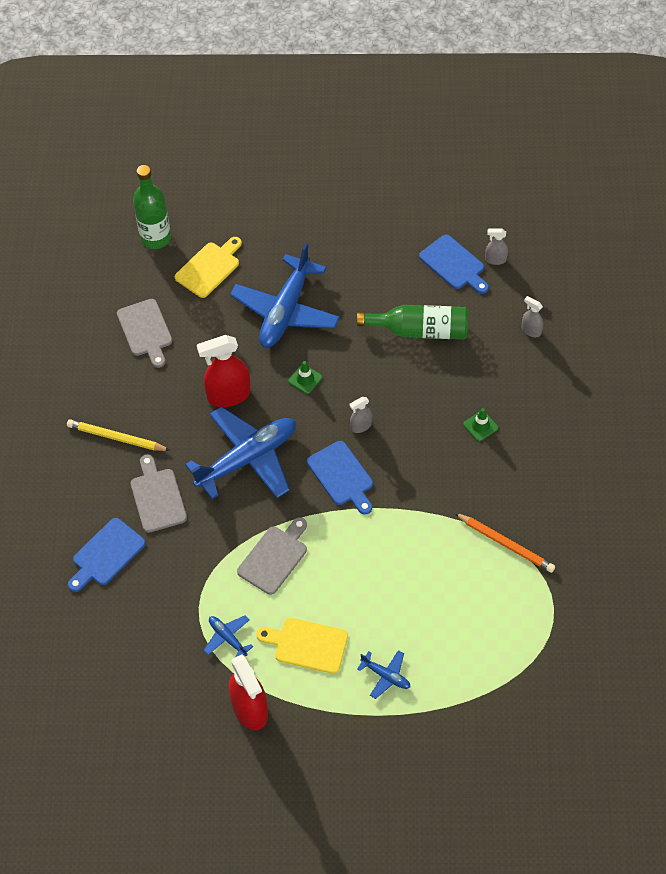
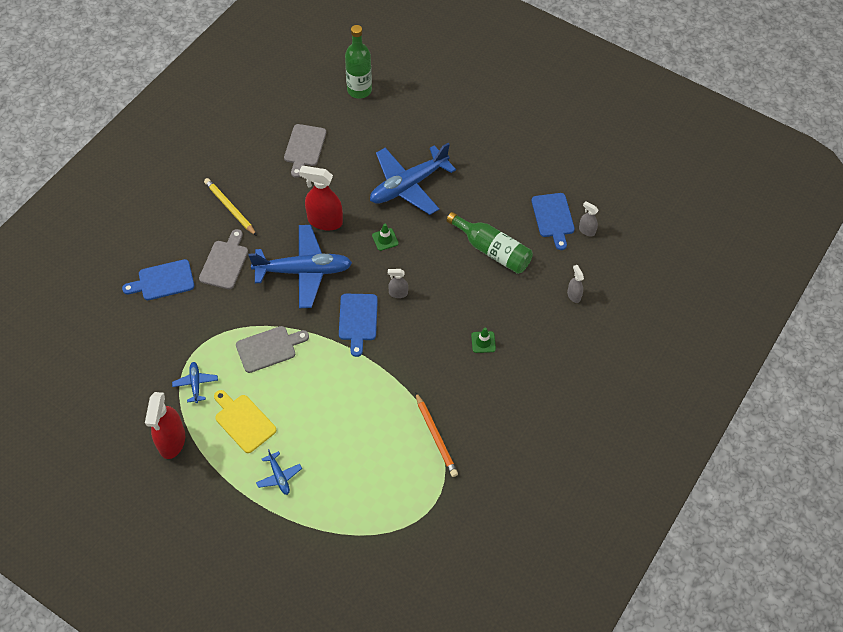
camera: 30 degrees right, 0 degrees up
yellow cutting board [175,237,242,298] -> none

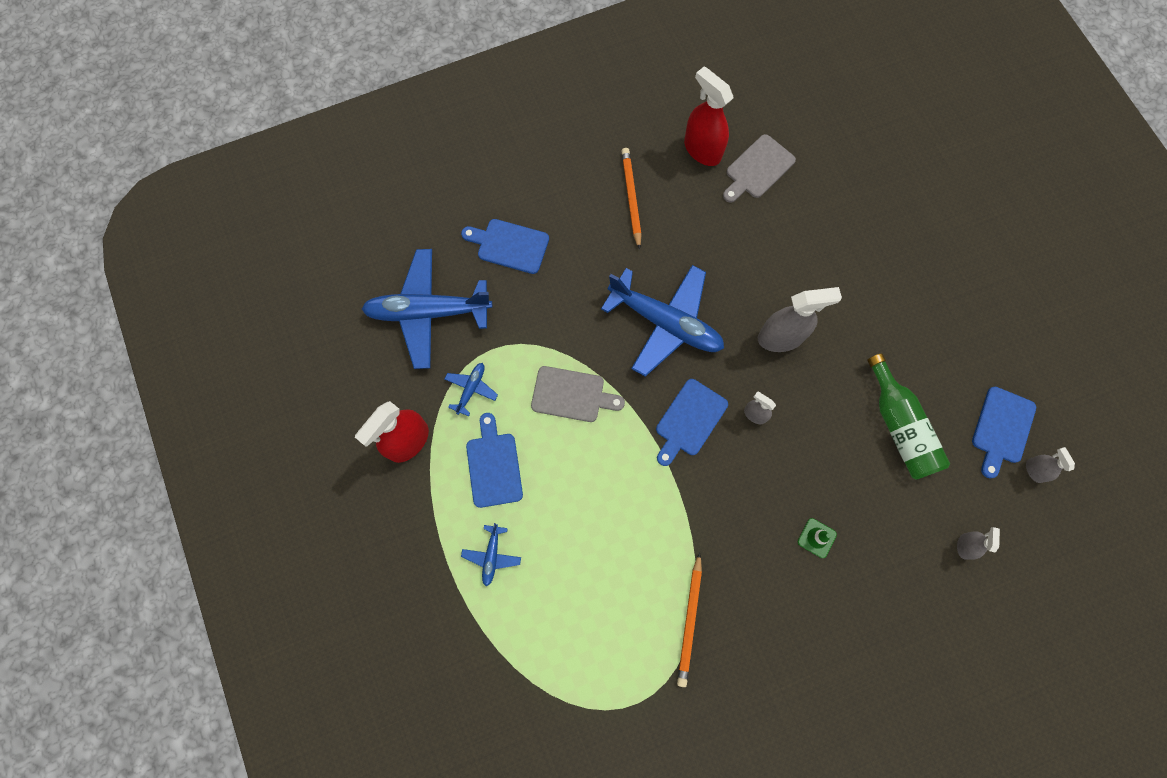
camera: 35 degrees right, 15 degrees up
grey cutting board [199,229,248,289] -> none
yellow pencil [204,178,257,236] -> orange pencil [621,148,642,250]
yellow cutting board [214,390,277,453] -> blue cutting board [466,413,523,508]
red spray bottle [299,166,343,230] -> red spray bottle moved to [684,66,733,166]
green bottle [345,25,372,99] -> none
blue plane [370,143,456,215] -> blue plane moved to [362,249,492,369]
green traffic cone [372,224,399,251] -> grey spray bottle [758,287,842,352]

